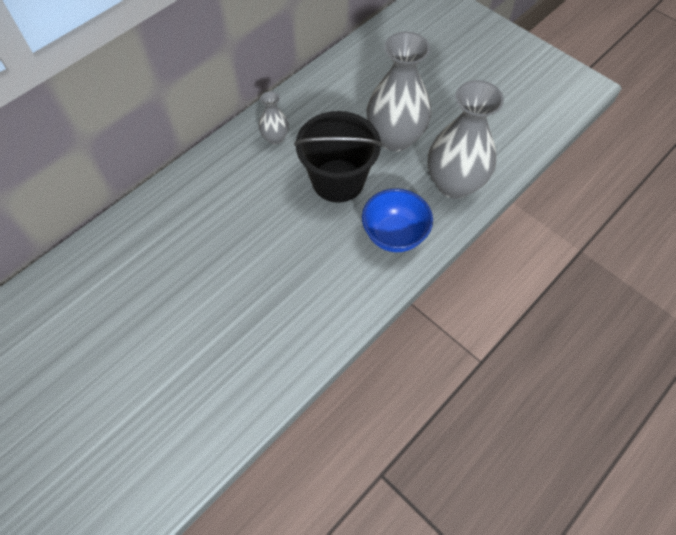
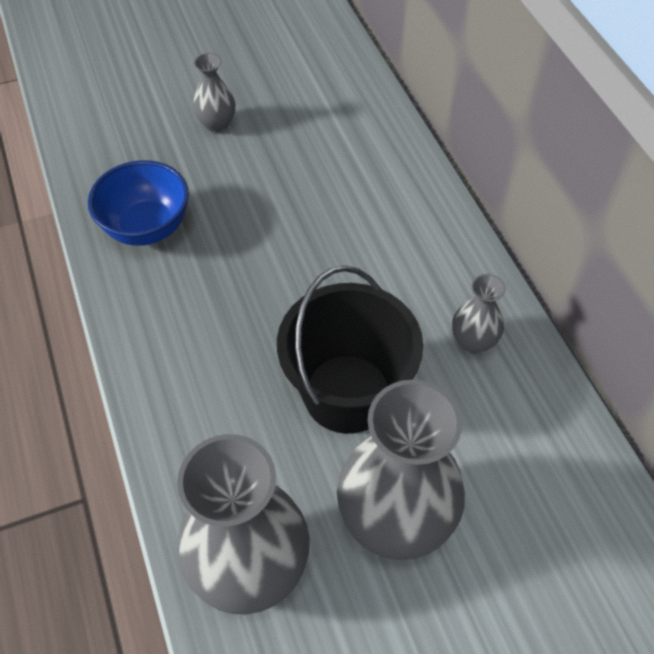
camera: 115 degrees right, 5 degrees down
blue bowl [362,188,433,252] -> blue bowl moved to [88,160,189,246]
none -> grey vase [193,53,235,133]

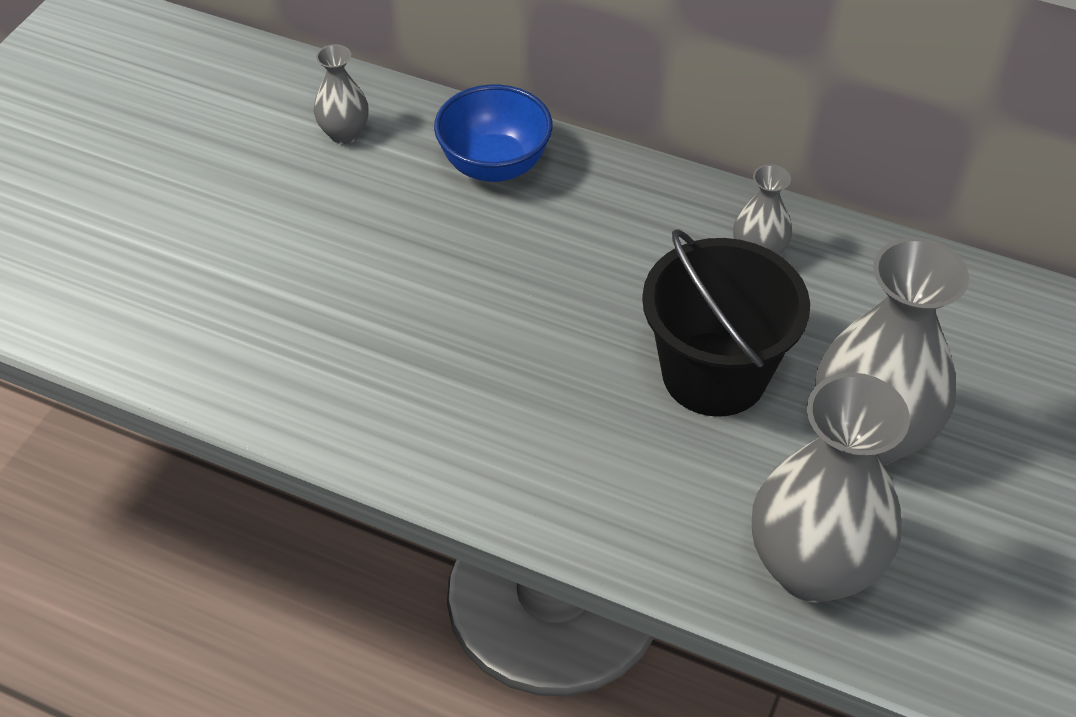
camera: 45 degrees left, 5 degrees down
blue bowl [88,160,189,246] -> blue bowl moved to [434,85,553,182]
grey vase [193,53,235,133] -> grey vase moved to [314,44,369,144]

